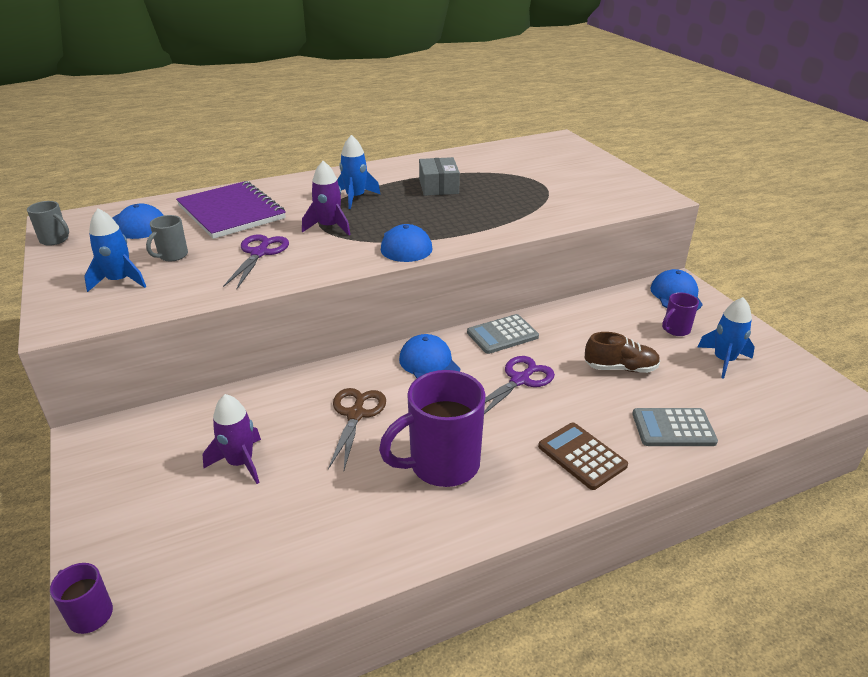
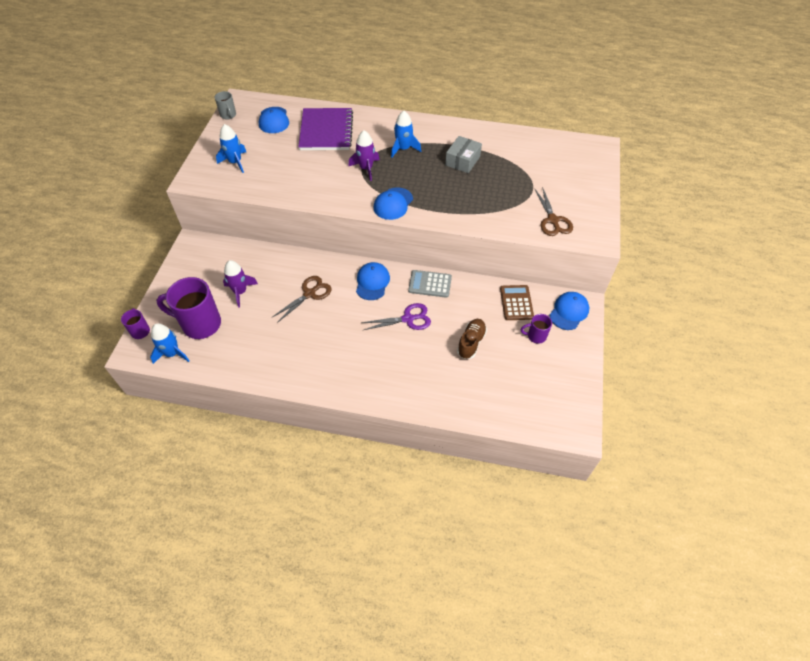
camera: 35 degrees right, 20 degrees up
grey mug [146,215,188,261] -> none
purple scissors [223,234,289,289] -> none
purple mug [379,370,486,487] -> purple mug moved to [156,277,221,339]
brown calculator [538,423,628,490] -> brown calculator moved to [500,285,534,320]
brown shoe [585,332,660,373] -> brown shoe turned 105 degrees counterclockwise [457,319,487,359]
grey calculator [632,408,718,446] -> none
blue rocket [698,297,755,379] -> blue rocket moved to [150,323,189,364]
none -> brown scissors [534,187,573,236]

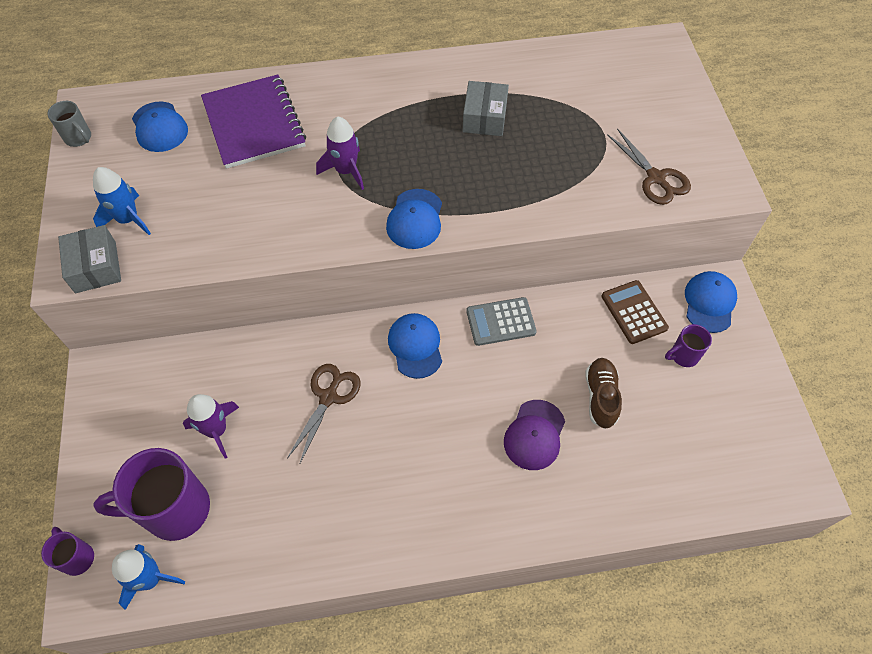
camera: 20 degrees left, 5 degrees up
purple scissors [361,303,431,330] -> none
blue rocket [391,111,421,158] -> none
none -> grey box [58,225,121,293]
none -> purple cap [504,400,565,470]

